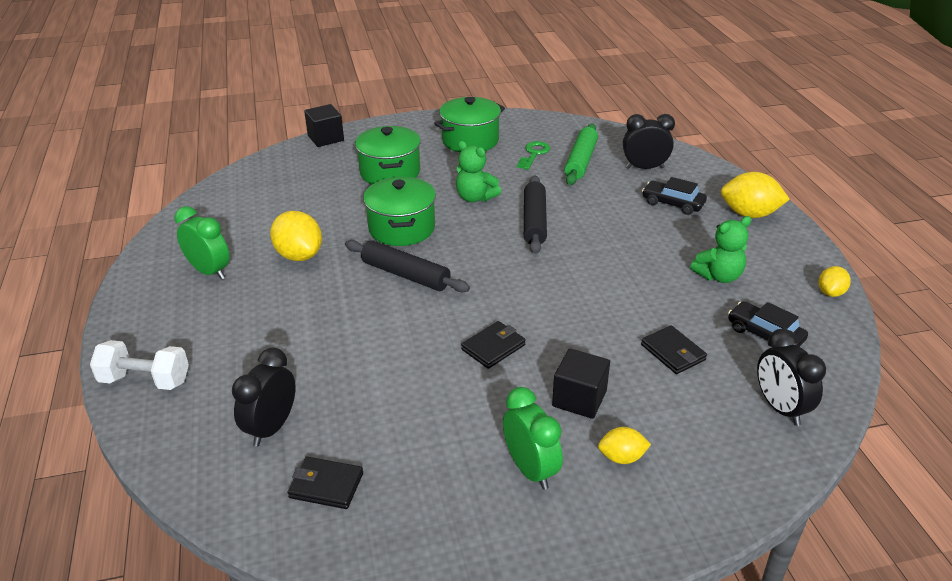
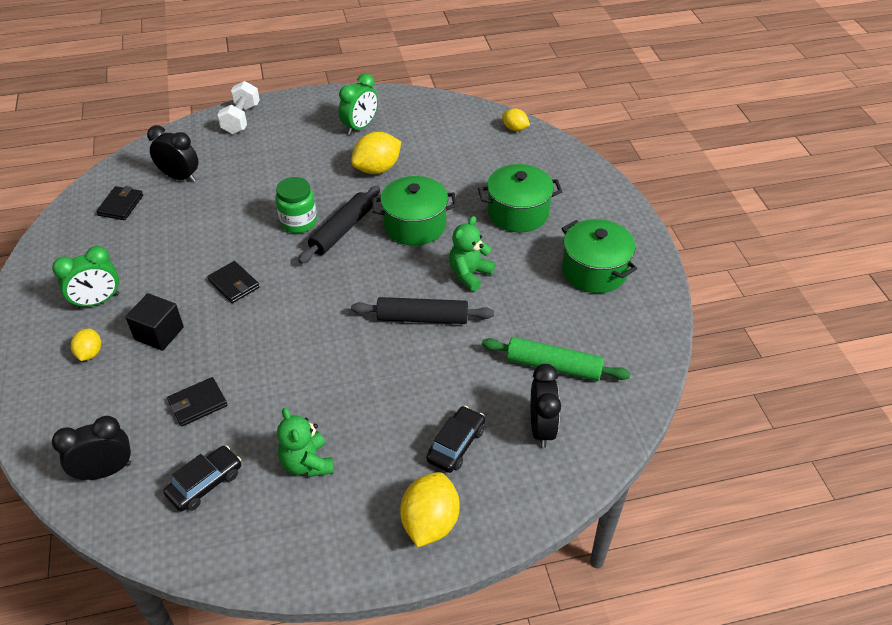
camera: 90 degrees right, 10 degrees up
black cube [304,104,344,147] -> none
green key [517,141,550,170] -> none
yellow lemon [819,266,851,297] -> yellow lemon moved to [502,108,530,131]
none -> green jar [275,177,317,233]

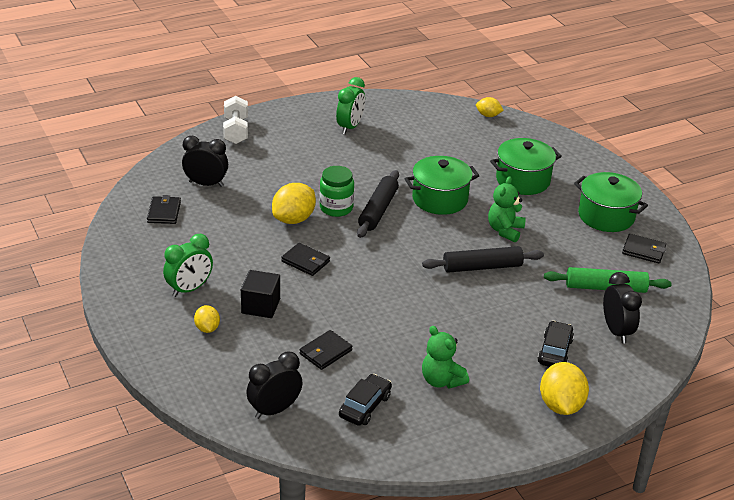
camera: 15 degrees left, 10 degrees down
yellow lemon [351,132,401,174] -> yellow lemon moved to [272,183,316,224]
none -> black wallet [622,234,666,263]

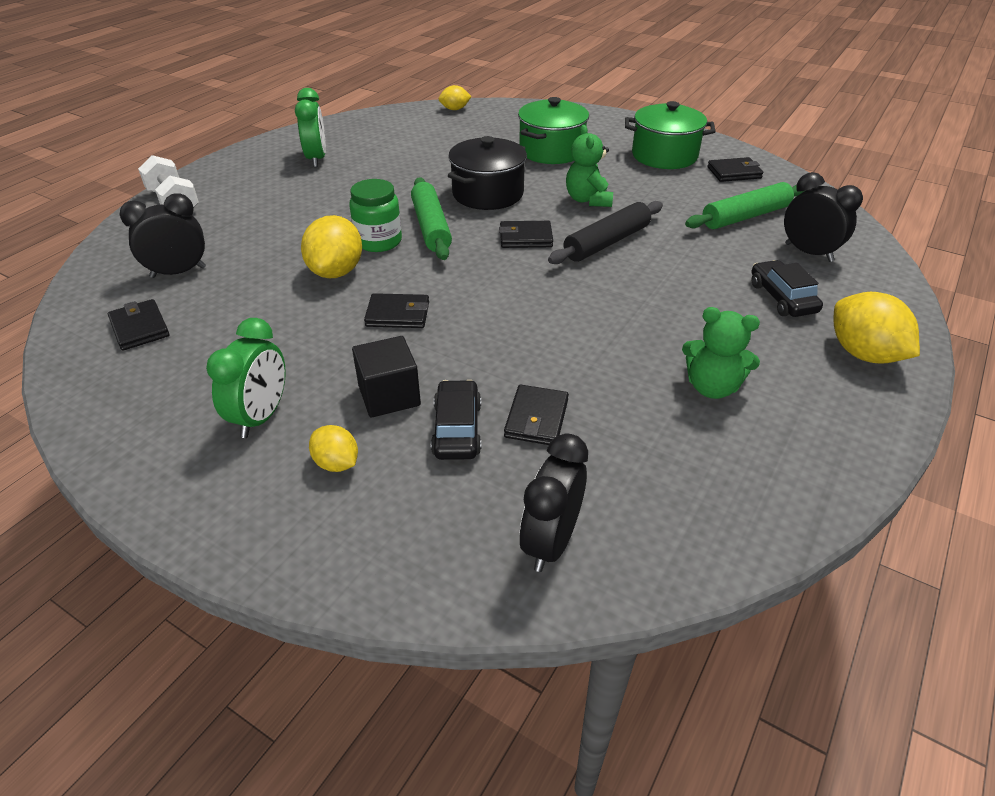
camera: 30 degrees left, 5 degrees up
black car [339,374,392,426] -> black car moved to [431,380,481,460]
black rolling pin [357,170,399,238] -> green rolling pin [411,177,452,260]
green pot [405,156,480,215] -> black pot [448,136,527,210]
none -> black wallet [499,221,553,248]

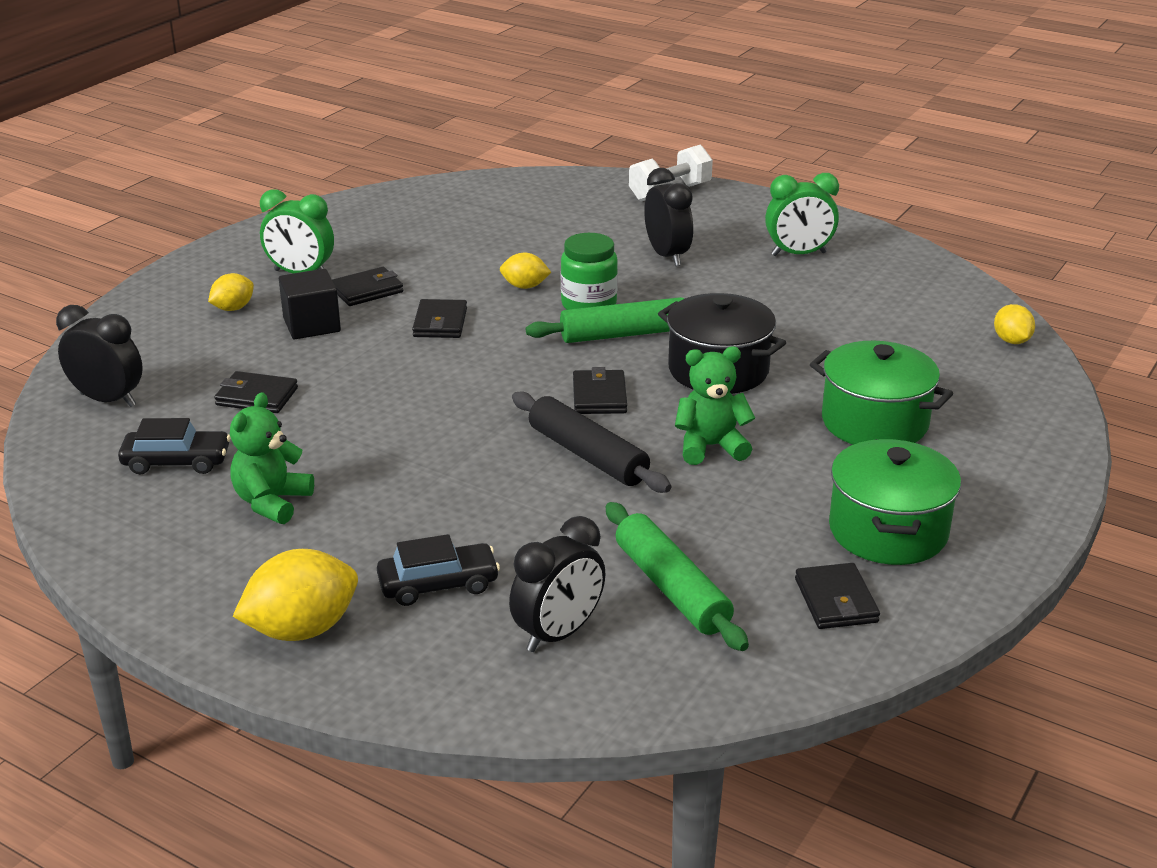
camera: 90 degrees right, 10 degrees down
black wallet [108,299,170,351] -> black wallet moved to [332,267,403,306]
black clock [120,194,206,278] -> black clock moved to [644,168,693,266]
yellow lemon [301,215,362,278] -> yellow lemon [500,253,551,289], size x0.57
black car [431,380,481,460] -> black car moved to [118,418,231,474]

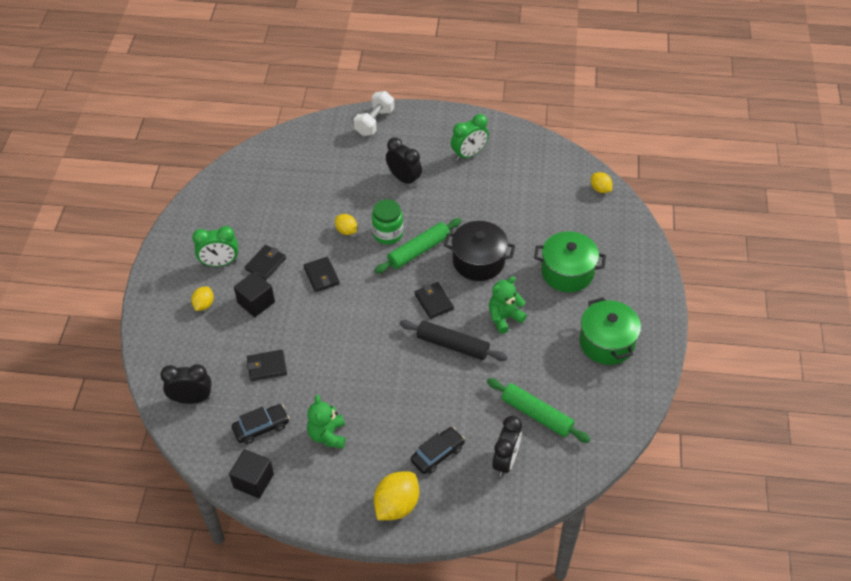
camera: 25 degrees left, 20 degrees up
yellow lemon [500,253,551,289] -> yellow lemon turned 60 degrees clockwise [335,214,357,235]
black wallet [795,563,880,629] -> none
none -> black cube [229,449,274,498]

